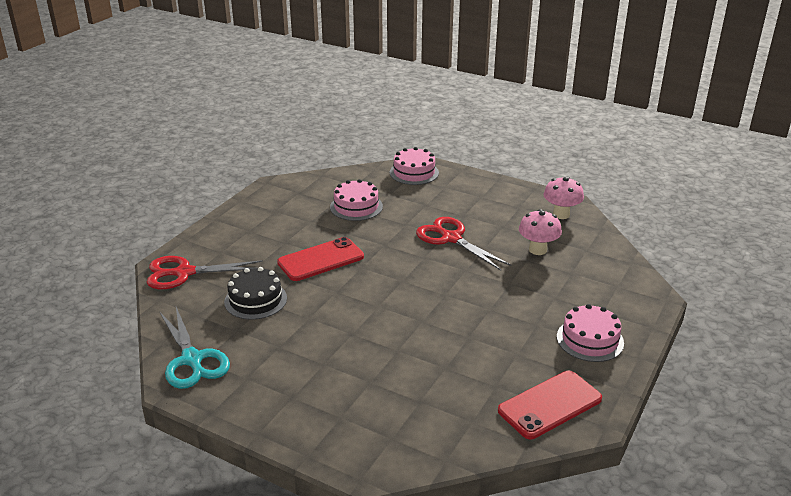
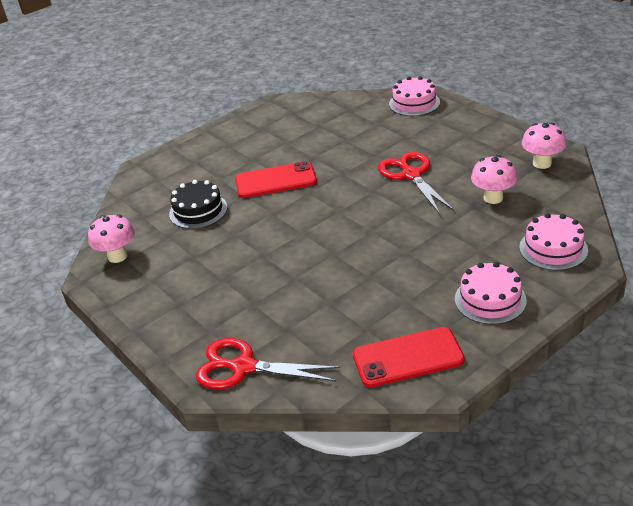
camera: 25 degrees right, 5 degrees up
red scissors [146,256,263,289] -> red scissors moved to [196,338,340,389]
turquoise scissors [160,307,230,389] -> pink mushroom [88,215,135,263]
pink cake [330,179,383,221] -> pink cake moved to [519,213,588,270]

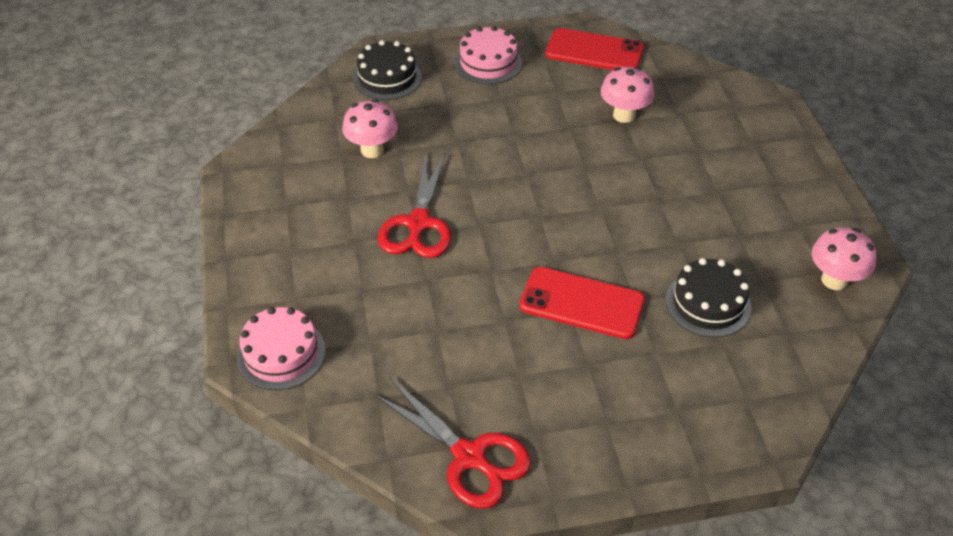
camera: 155 degrees left, 10 degrees up
red scissors [196,338,340,389] -> red scissors moved to [373,378,531,509]
pink cake [519,213,588,270] -> black cake [353,40,422,100]
pink mushroom [522,122,567,169] -> pink mushroom moved to [601,67,654,123]

